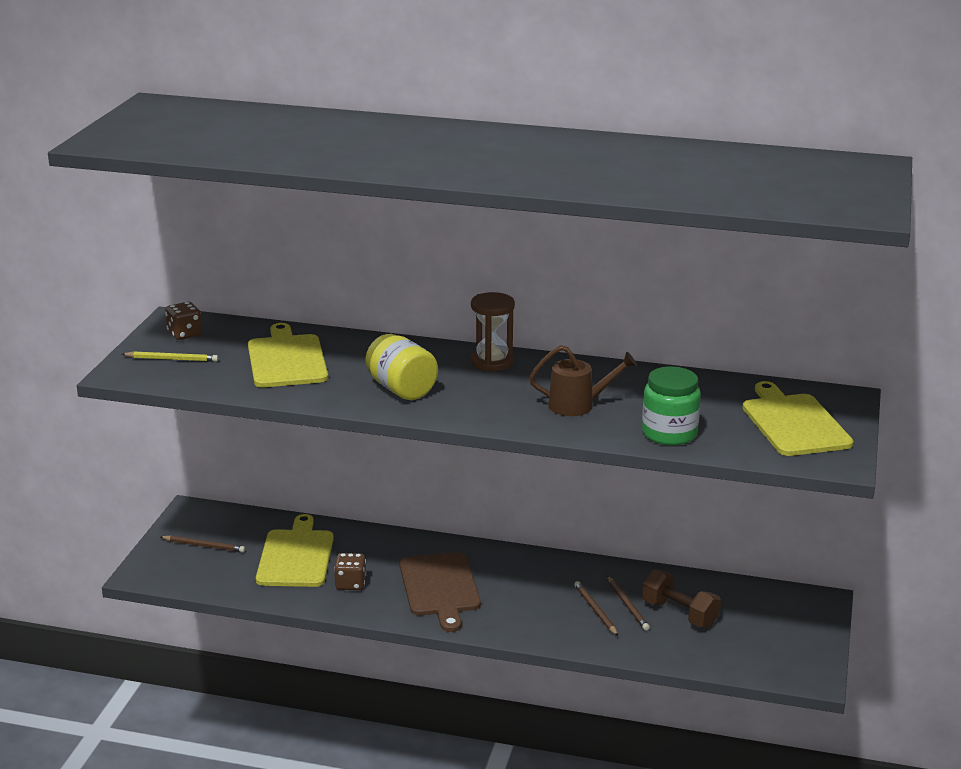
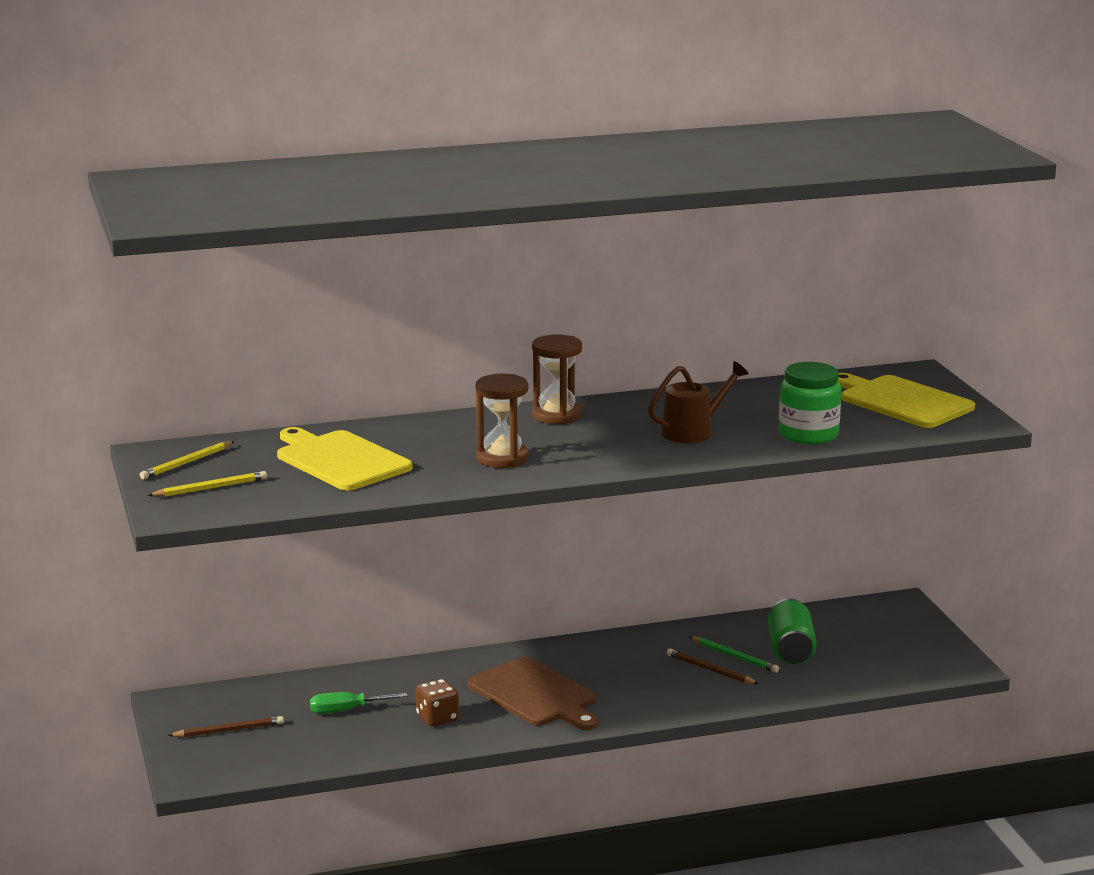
camera: 30 degrees left, 5 degrees down
brown dice [165,302,202,340] -> yellow pencil [140,441,235,479]
yellow cutting board [256,514,333,587] -> green screwdriver [310,692,408,714]
yellow jar [365,334,438,400] -> brown hourglass [476,374,529,468]
brown pencil [607,576,650,631] -> green pencil [690,637,779,673]
brown dumbbell [642,569,721,628] -> green can [768,598,817,664]

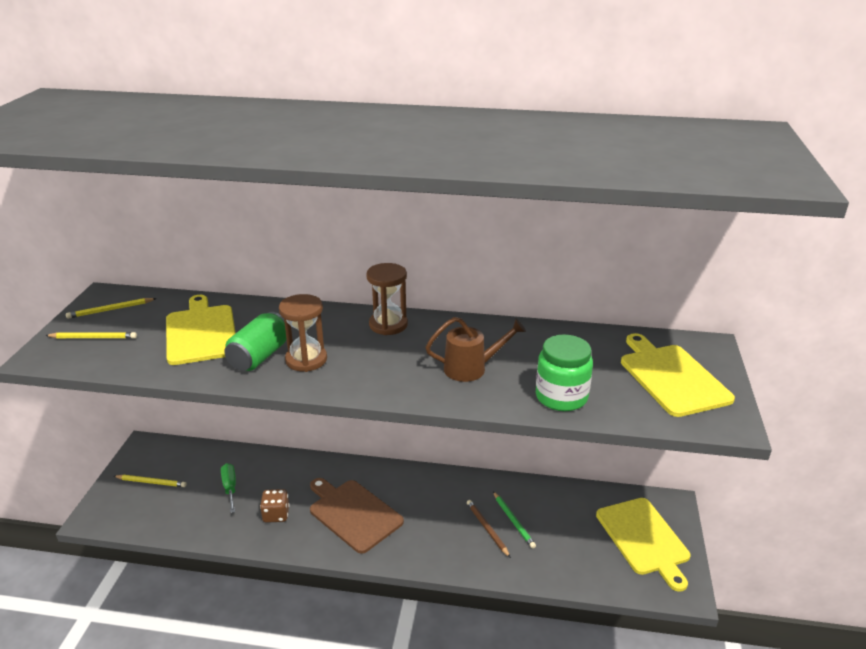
camera: 25 degrees right, 10 degrees up
brown pencil [168,716,284,737] -> yellow pencil [114,475,186,487]
green screwdriver [310,692,408,714] -> green screwdriver turned 60 degrees clockwise [221,463,236,513]
brown cutting board [467,657,599,730] -> brown cutting board turned 150 degrees clockwise [310,478,404,554]
green can [768,598,817,664] -> green can moved to [224,312,286,371]
none -> yellow cutting board [596,498,690,592]

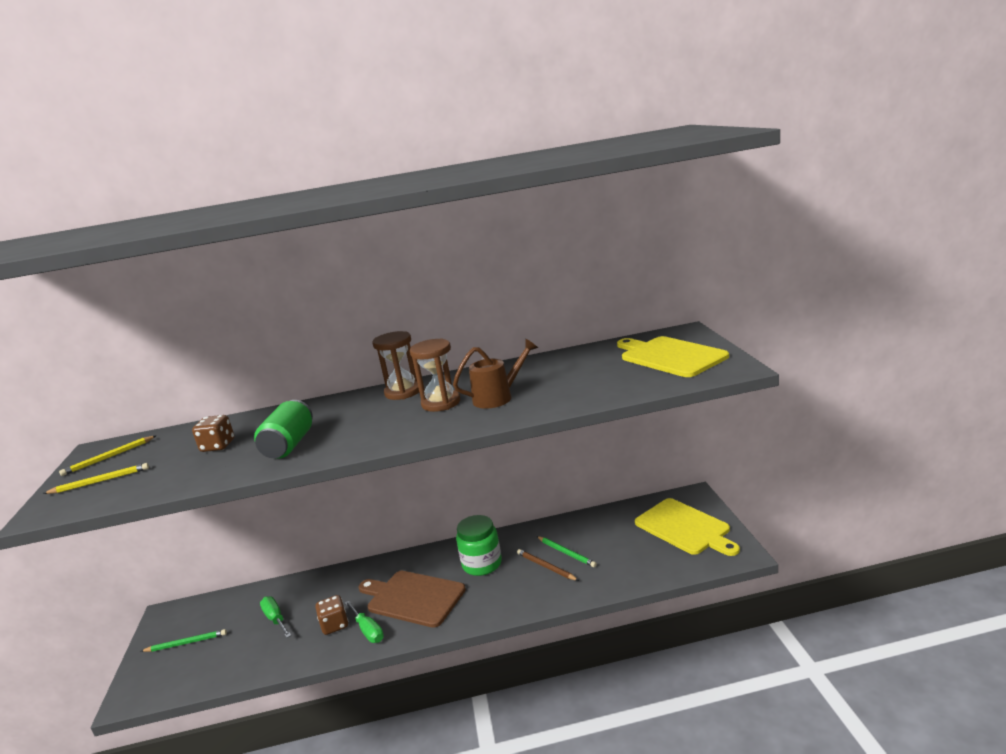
camera: 15 degrees left, 10 degrees down
yellow pencil [114,475,186,487] -> green pencil [140,629,227,652]
yellow cutting board [166,295,236,365] -> brown dice [192,415,234,452]
brown hourglass [279,294,327,372] -> brown hourglass moved to [410,338,460,412]
green jar [536,335,593,411] -> green jar moved to [456,515,502,576]
none -> green screwdriver [345,601,384,643]

